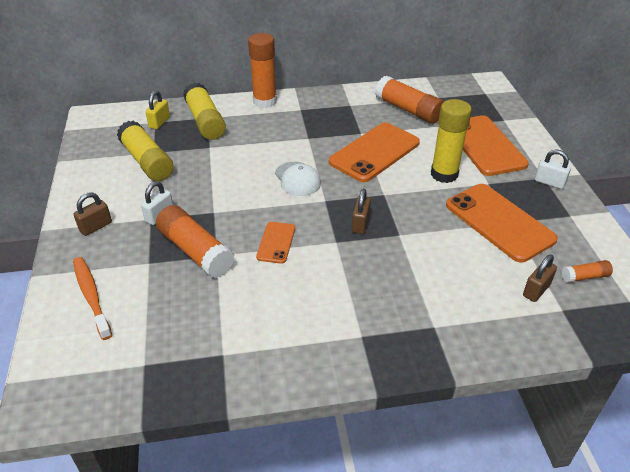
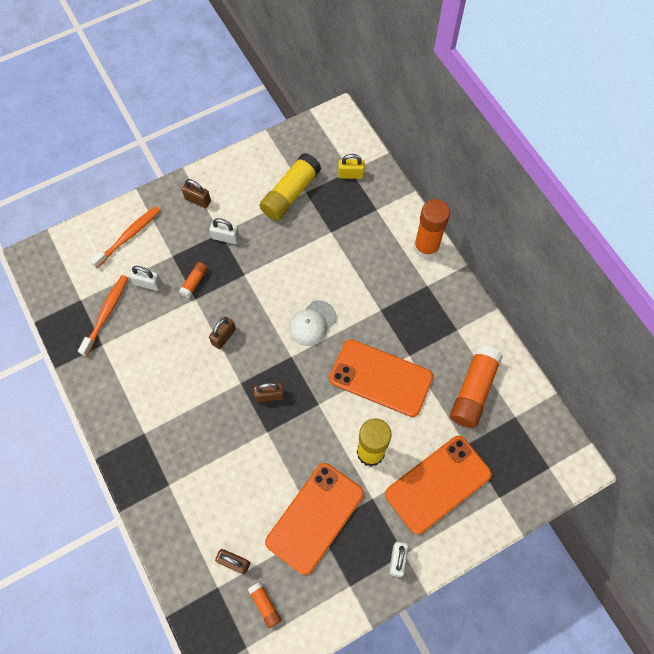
camera: 70 degrees right, 25 degrees up
orange glue stick [156,205,235,278] -> orange glue stick [179,262,208,298], size x0.49
yellow glue stick [183,83,226,140] -> none
orange phone [256,222,295,264] -> brown padlock [209,316,236,349]
none -> orange toothbrush [78,275,128,356]
none -> white padlock [129,266,162,291]

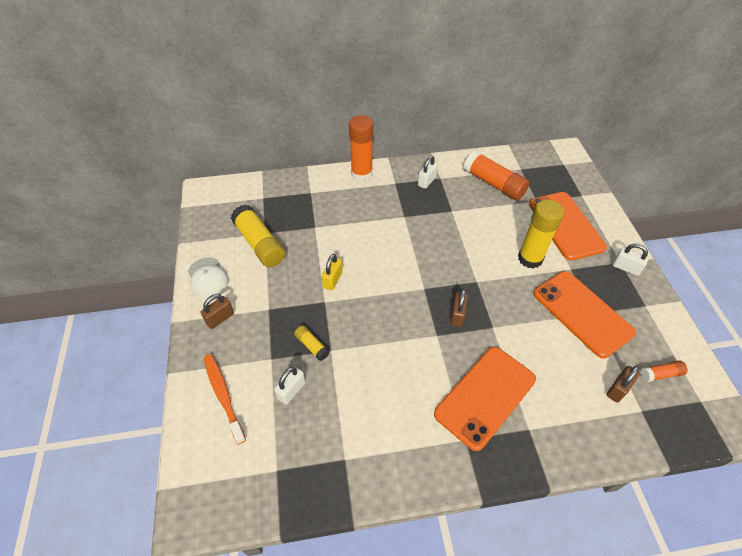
camera: 70 degrees left, 15 degrees down
orange toothbrush [78,275,128,356] -> none
orange glue stick [179,262,208,298] -> yellow glue stick [294,325,330,361]
brown padlock [209,316,236,349] -> none
white padlock [210,218,239,244] -> white padlock moved to [418,156,438,189]
white cap [289,300,337,346] -> white cap moved to [188,258,229,298]
orange phone [329,339,433,417] -> orange phone moved to [434,347,536,451]
yellow padlock [338,154,365,179] -> yellow padlock moved to [322,254,343,290]

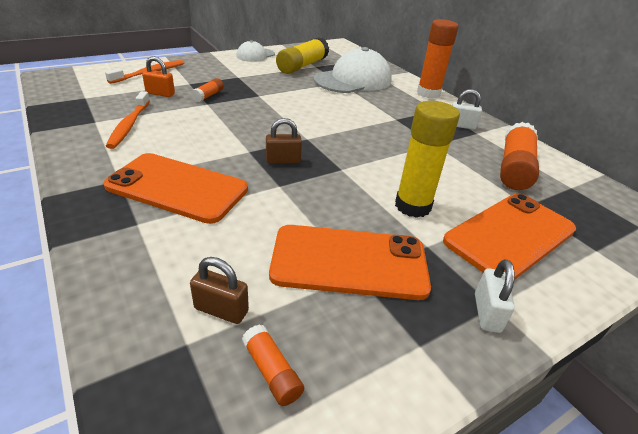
camera: 65 degrees right, 15 degrees down
brown padlock [200,294,234,329] -> none
white padlock [274,367,306,405] -> orange padlock [142,56,175,97]
yellow glue stick [294,325,330,361] -> orange glue stick [191,78,224,102]
yellow padlock [322,254,343,290] -> none
orange phone [533,271,636,358] -> orange phone turned 60 degrees clockwise [269,225,431,300]
none -> orange toothbrush [106,91,150,149]
none -> white cap [314,47,392,93]

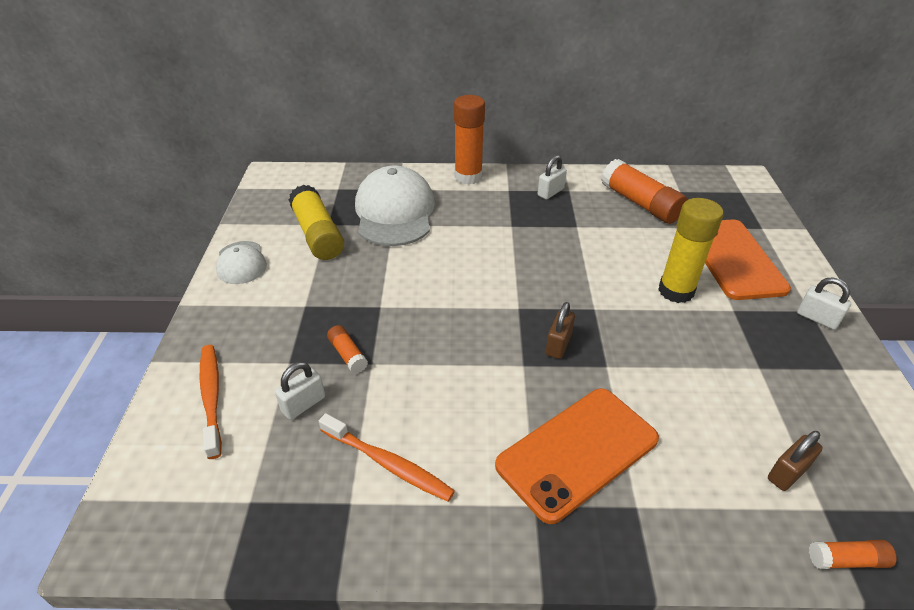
camera: 55 degrees left, 5 degrees up
orange padlock [142,56,175,97] -> white padlock [275,362,325,420]
orange glue stick [242,324,304,406] -> orange glue stick moved to [809,540,897,569]
orange phone [269,225,431,300] -> none

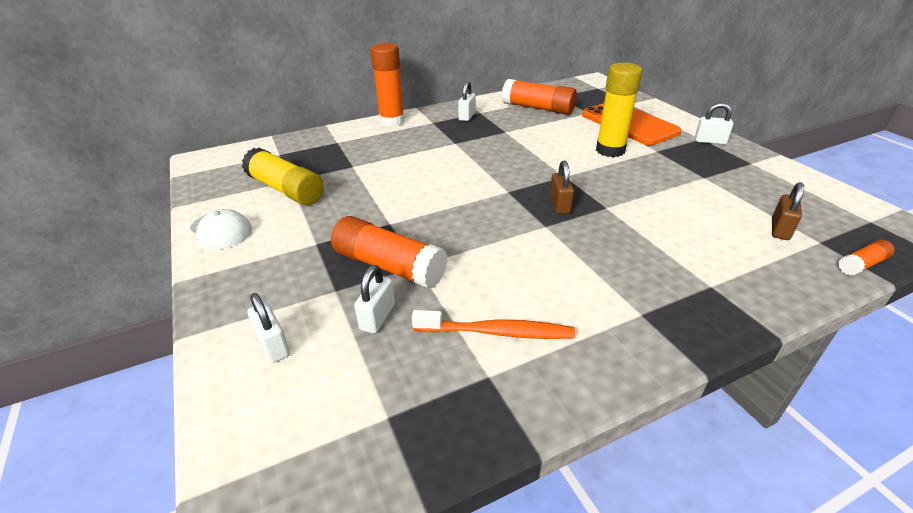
camera: 25 degrees left, 5 degrees down
orange toothbrush [199,345,222,459] -> white padlock [247,293,290,363]
orange glue stick [327,325,368,373] -> orange glue stick [331,216,448,289], size x2.06
white cap [355,166,435,246] -> none
orange phone [495,388,659,524] -> none

